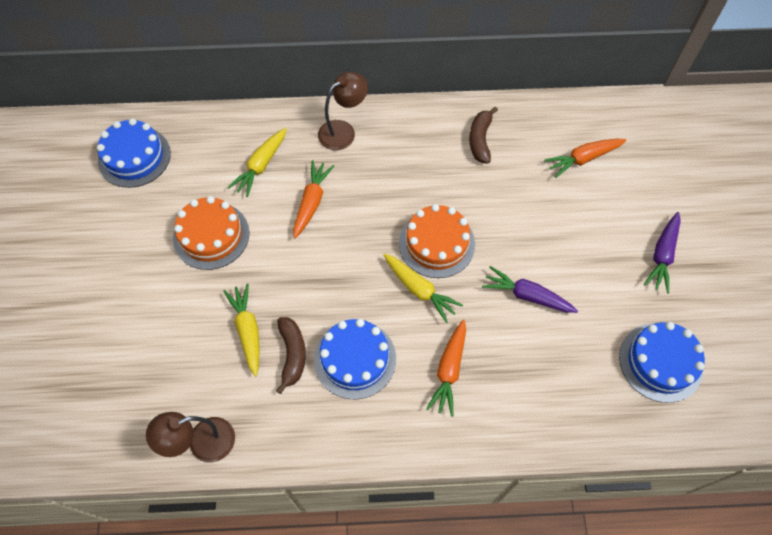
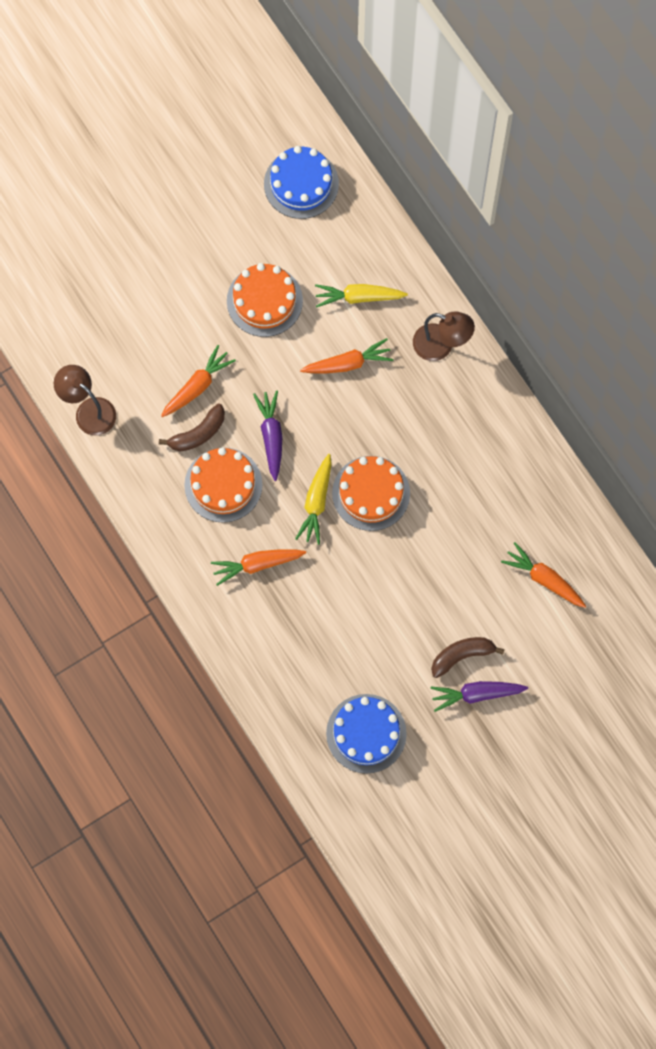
camera: 60 degrees right, 10 degrees up
yellow carrot [223,283,260,376] -> orange carrot [161,345,236,417]
blue cake [314,319,396,399] -> orange cake [184,447,262,523]
brown banana [469,107,498,164] -> brown banana moved to [431,637,505,678]
purple carrot [482,266,578,313] -> purple carrot moved to [253,390,283,481]

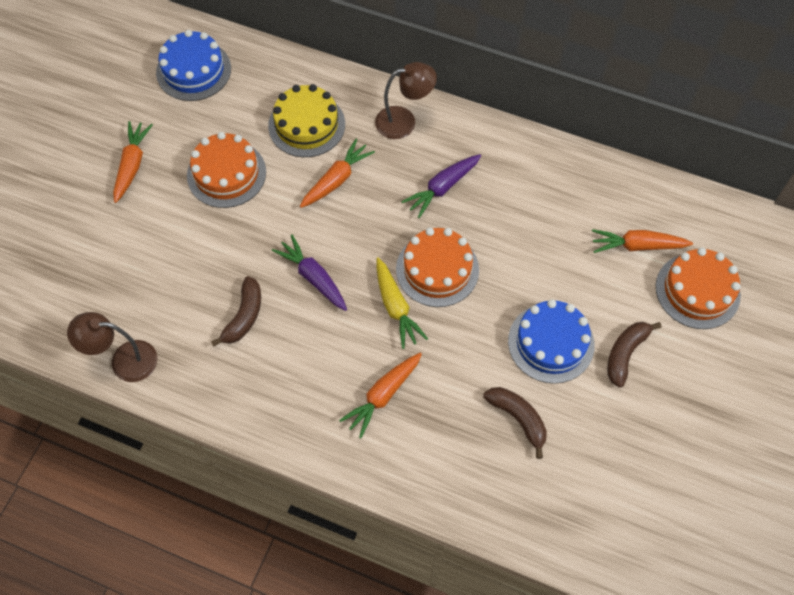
camera: 35 degrees left, 10 degrees down
orange carrot [161,345,236,417] -> orange carrot moved to [113,121,153,203]
orange cake [184,447,262,523] -> orange cake moved to [656,248,741,329]
yellow carrot [315,284,408,308] -> yellow cake [268,84,345,157]
blue cake [326,694,407,774] -> blue cake moved to [508,299,594,384]
purple carrot [430,681,528,712] -> purple carrot moved to [401,154,481,218]
none -> brown banana [483,387,547,459]

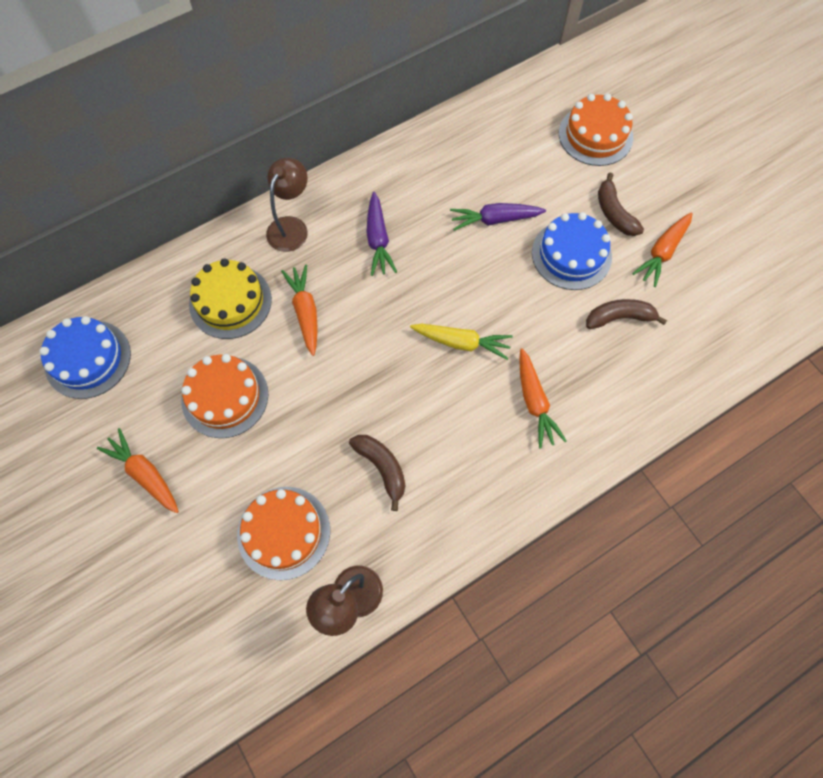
camera: 55 degrees left, 5 degrees up
purple carrot [272,235,347,311] -> purple carrot moved to [450,203,546,231]
orange cake [396,228,479,307] -> orange cake moved to [237,487,330,580]
orange carrot [592,229,693,253] -> orange carrot moved to [632,212,693,287]

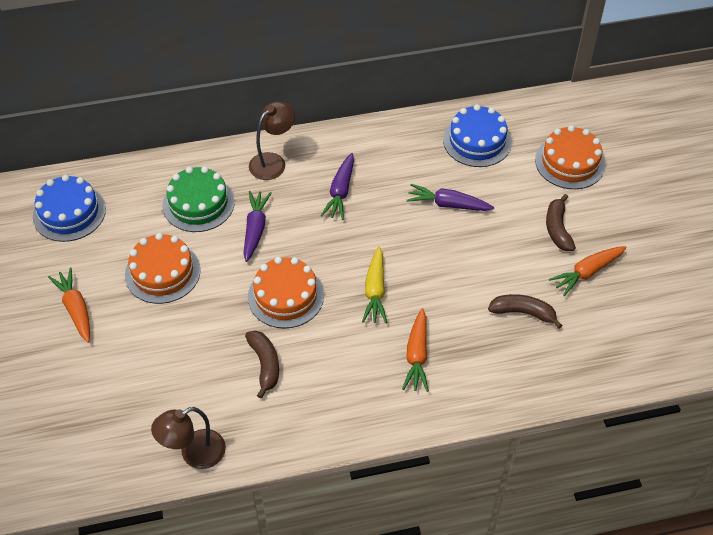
camera: 20 degrees right, 15 degrees down
yellow cake [189,258,272,339] -> green cake [163,166,235,232]
orange cake [237,487,330,580] -> orange cake moved to [248,257,324,328]
orange carrot [281,264,318,356] -> purple carrot [243,191,272,262]
yellow carrot [410,324,513,360] -> yellow carrot turned 60 degrees clockwise [362,247,387,323]
blue cake [532,212,612,290] -> blue cake moved to [443,104,512,167]

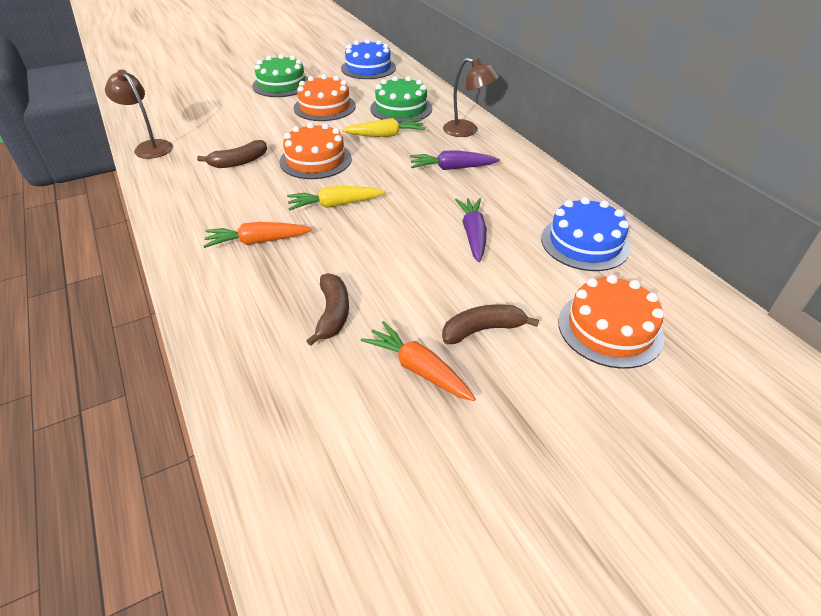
camera: 75 degrees right, 10 degrees down
orange carrot [48,268,90,343] -> green cake [252,54,308,97]
purple carrot [243,191,272,262] -> yellow carrot [342,118,425,137]

